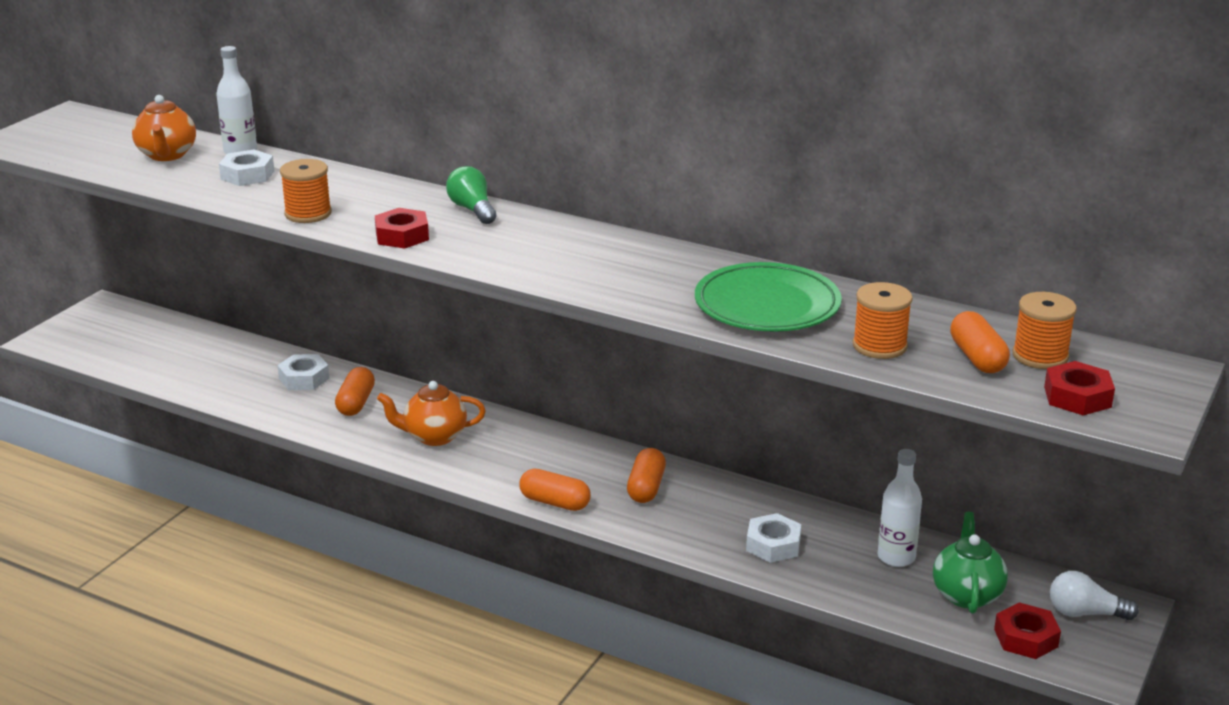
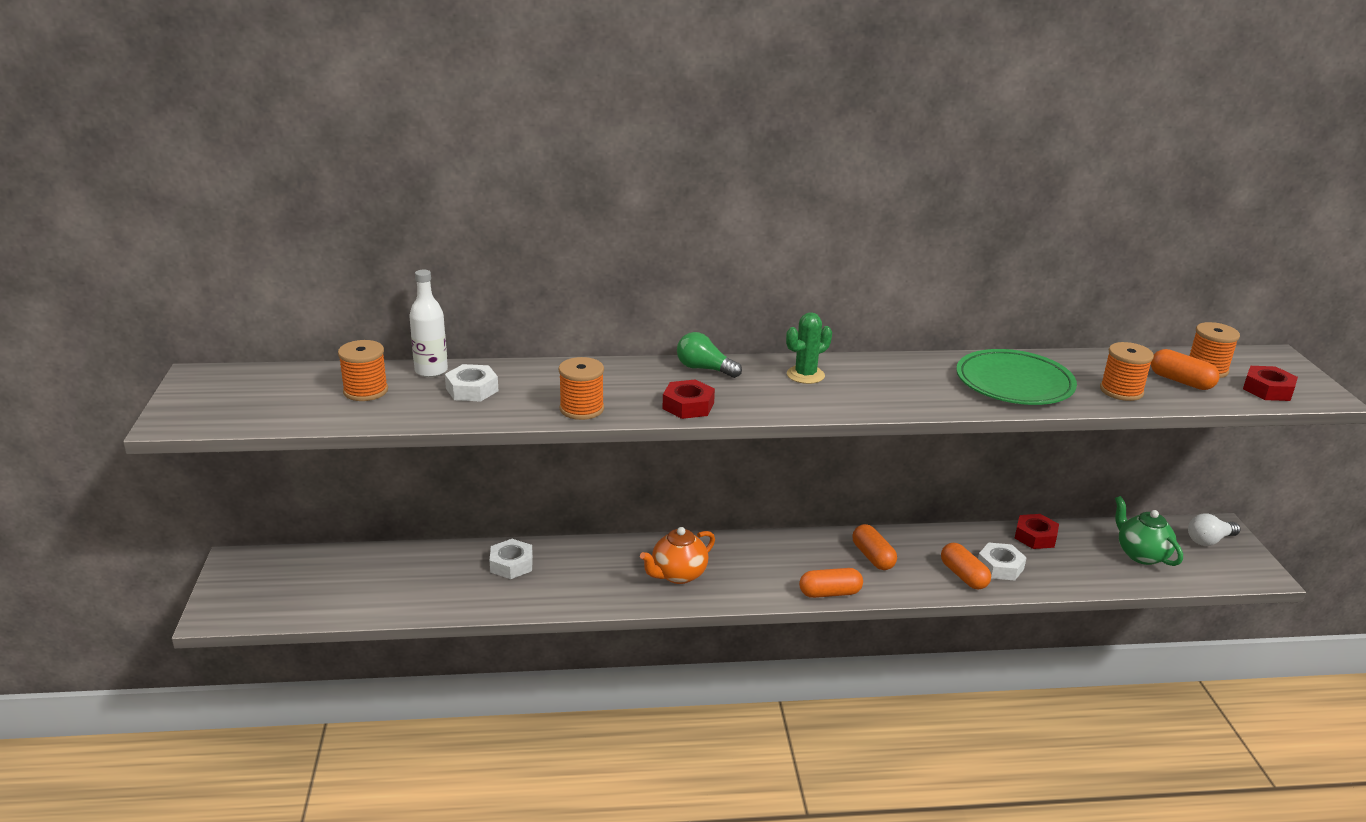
camera: 35 degrees left, 0 degrees up
orange teapot [132,95,196,161] -> orange spool [338,340,388,401]
orange capsule [335,367,375,416] -> orange capsule moved to [941,543,991,590]
white bottle [878,449,922,567] -> none
red nut [994,603,1061,659] -> red nut moved to [1015,514,1059,549]
none -> green cactus [786,312,832,384]

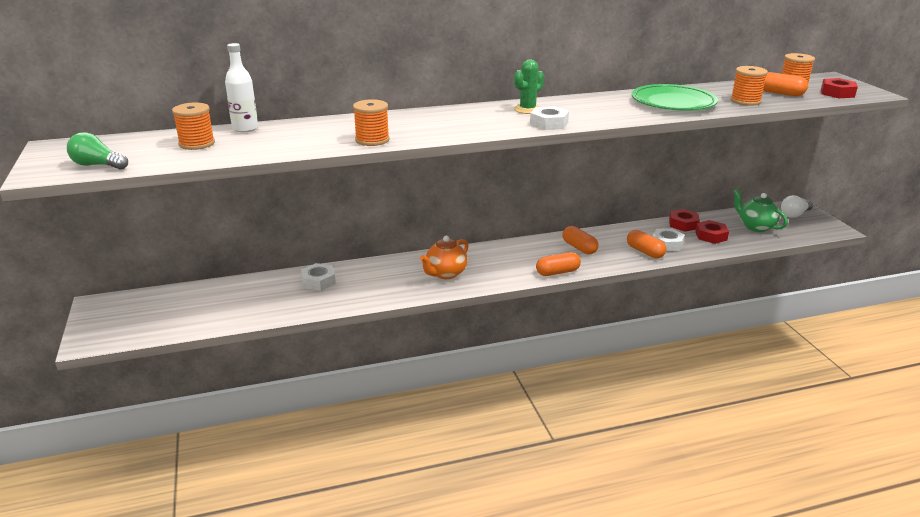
camera: 10 degrees left, 0 degrees up
white nut [445,364,498,401] -> white nut moved to [530,106,569,130]
red nut [663,379,715,419] -> red nut moved to [695,220,729,244]
green light bulb [677,332,742,378] -> green light bulb moved to [67,132,128,170]

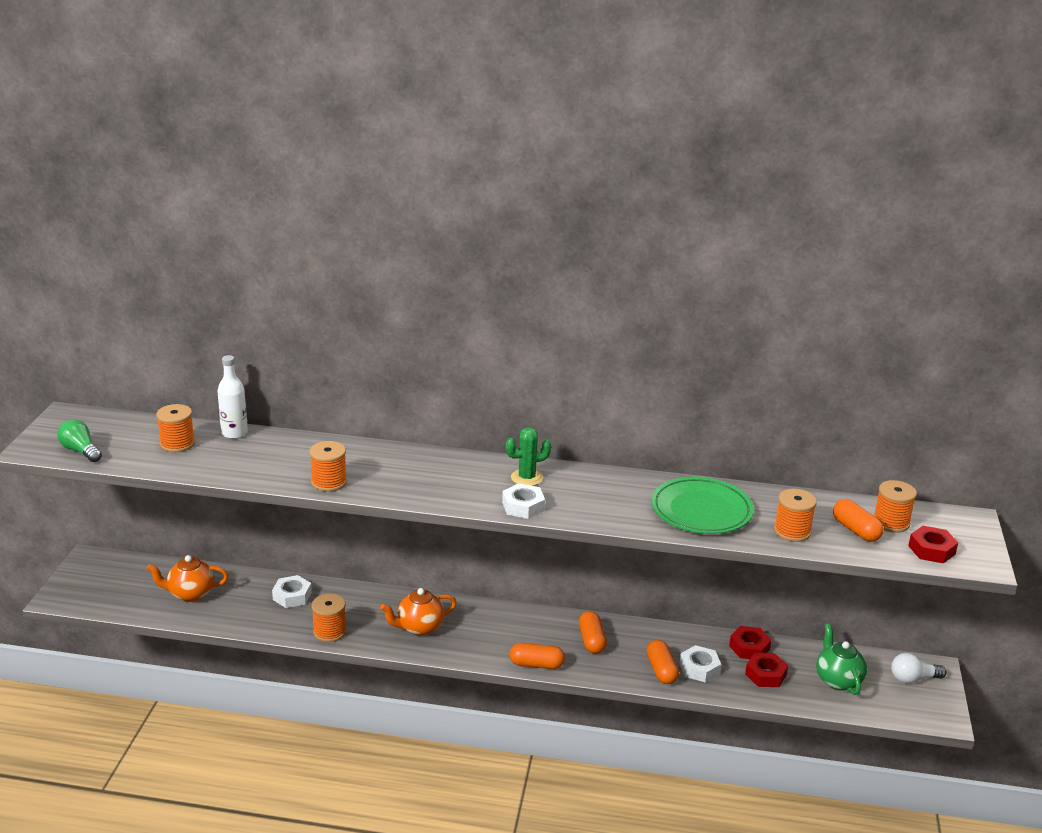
camera: 25 degrees right, 0 degrees up
none -> orange teapot [147,555,228,602]
none -> orange spool [312,594,347,642]

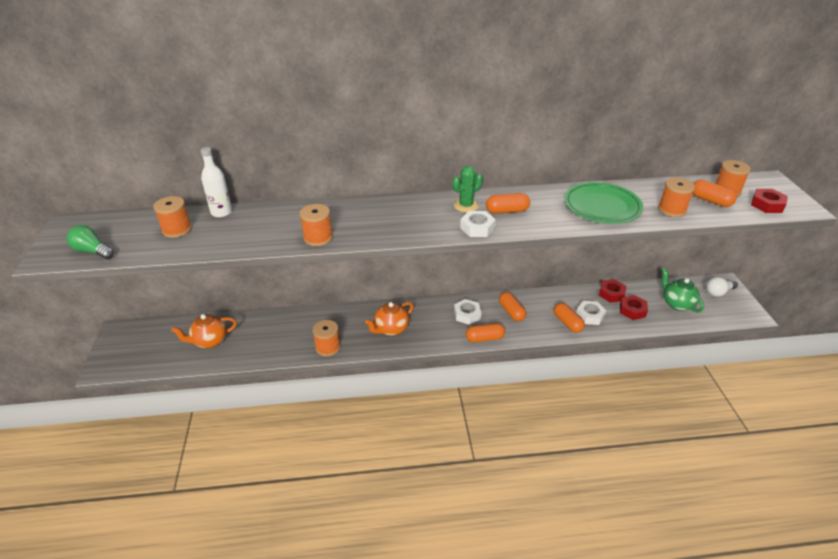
camera: 15 degrees left, 10 degrees up
white nut [272,575,312,608] -> white nut moved to [454,299,481,325]
none -> orange capsule [486,193,530,214]

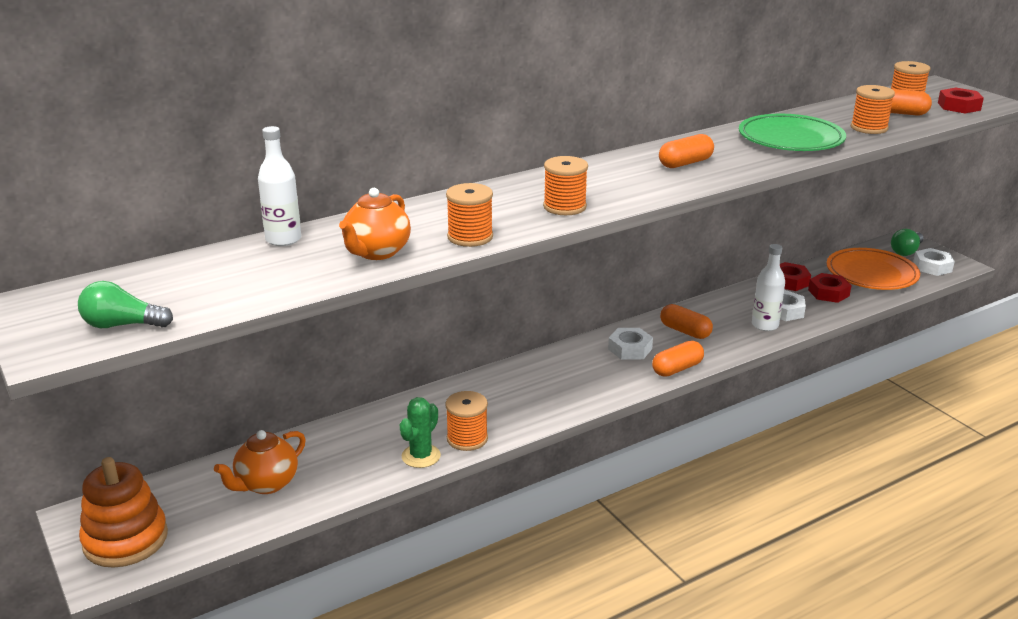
camera: 25 degrees left, 10 degrees down
orange spool [153,196,192,238] -> orange spool moved to [543,156,588,215]
orange teapot [365,302,414,336] -> orange teapot moved to [339,188,411,260]
green cactus [452,166,483,212] -> green cactus moved to [400,397,441,468]
white nut [460,211,496,237] -> white nut moved to [913,248,955,276]
orange capsule [554,303,585,333] -> white bottle [752,244,785,331]
green teapot [661,268,704,313] -> orange plate [827,248,920,290]
white light bulb [706,277,738,297] -> green light bulb [891,229,923,256]
none -> orange stacking toy [79,457,168,568]

